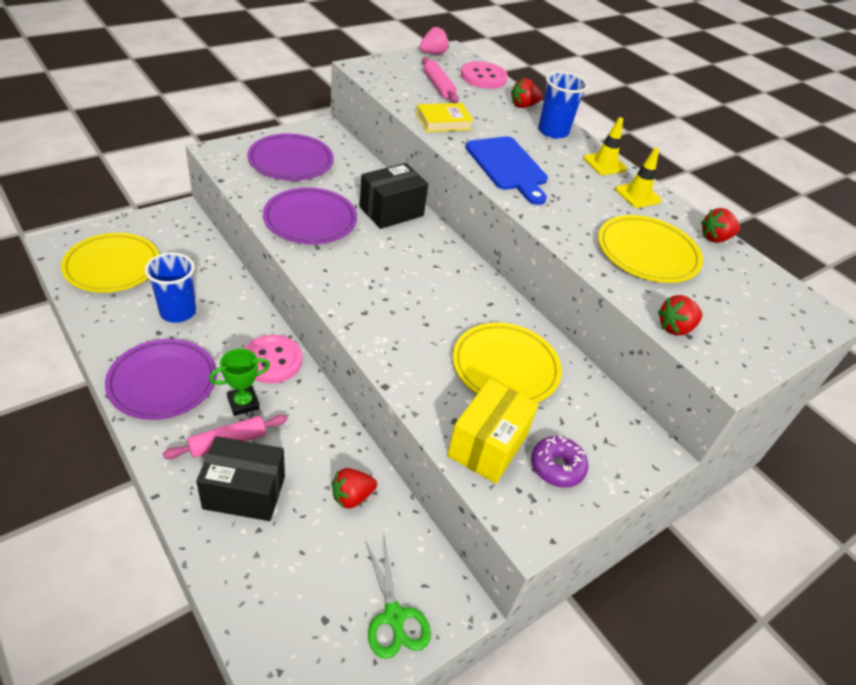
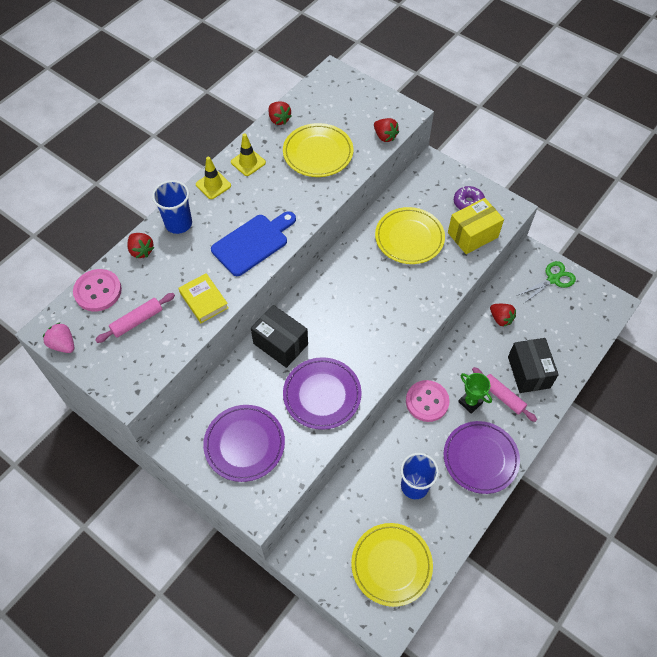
camera: 100 degrees left, 15 degrees up
yellow box [447,379,539,483] -> yellow box turned 45 degrees counterclockwise [448,198,504,254]

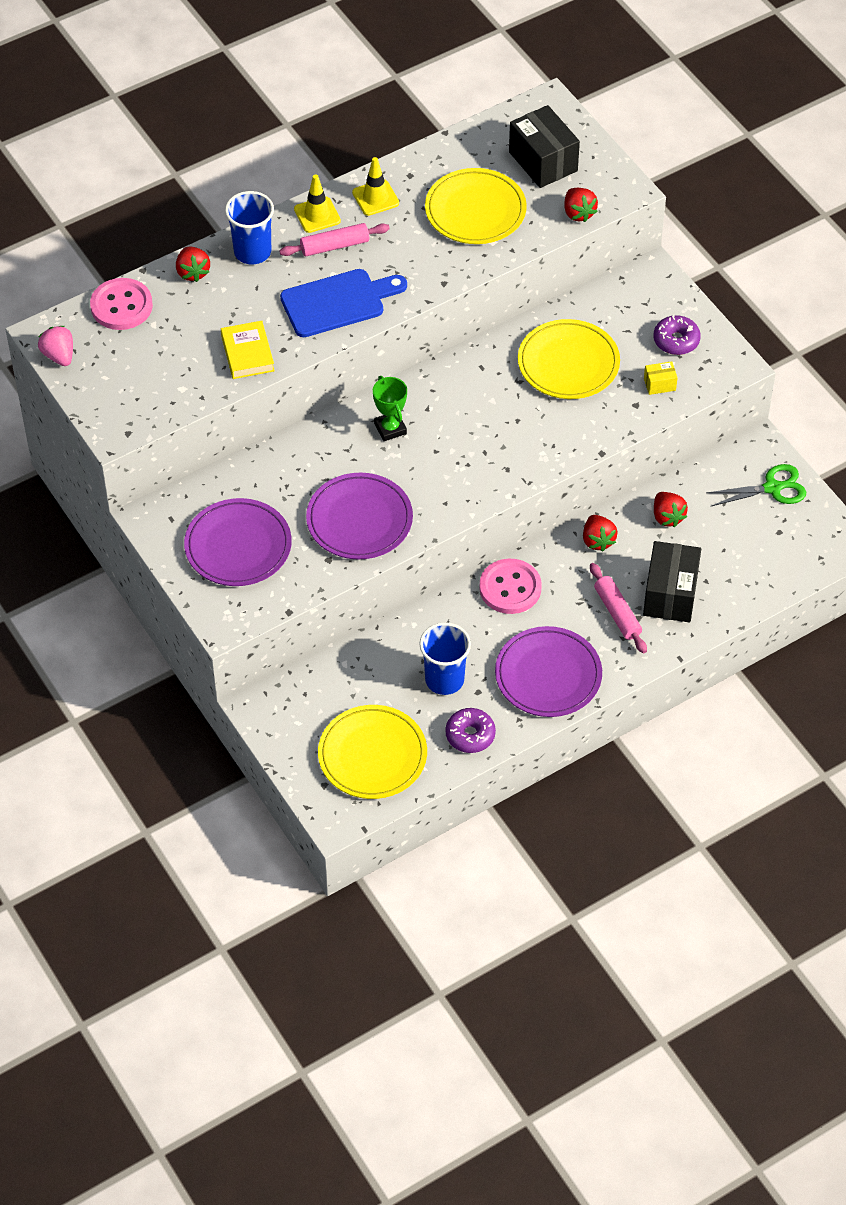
camera: 20 degrees right, 5 degrees down
pink rolling pin [95,293,175,343] -> pink rolling pin moved to [279,223,390,256]
black box [251,305,308,368] -> black box moved to [509,105,580,188]
red strawberry [269,102,292,125] -> red strawberry moved to [583,515,618,552]
yellow box [448,198,504,254] -> yellow box [644,361,678,395], size x0.47
green trophy [458,373,492,414] -> green trophy moved to [373,376,407,441]
none -> purple donut [445,708,496,753]

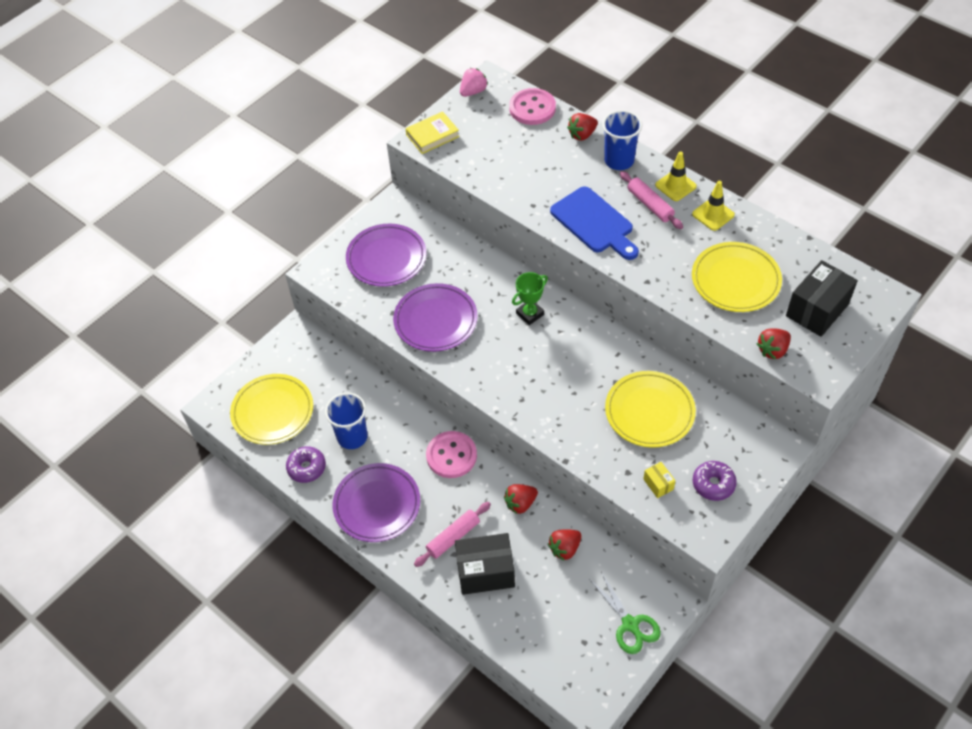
camera: 75 degrees right, 0 degrees up
yellow book [221,321,274,379] -> yellow book moved to [405,111,459,154]

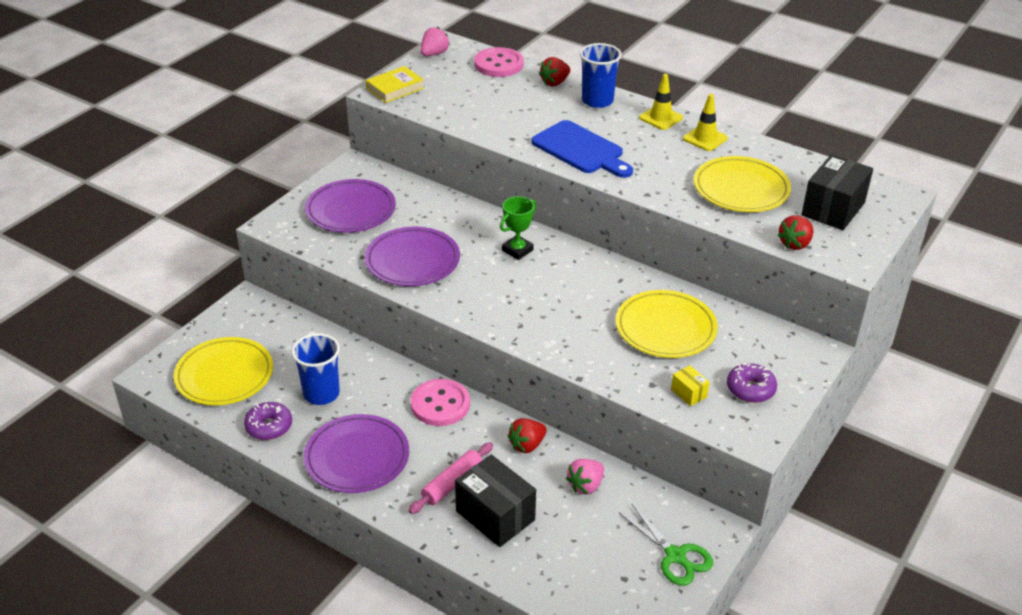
camera: 10 degrees left, 15 degrees down
black box [455,533,515,595] -> black box turned 60 degrees clockwise [455,455,536,547]
red strawberry [548,529,582,560] -> pink strawberry [566,459,604,495]
pink rolling pin [620,171,683,229] -> none

